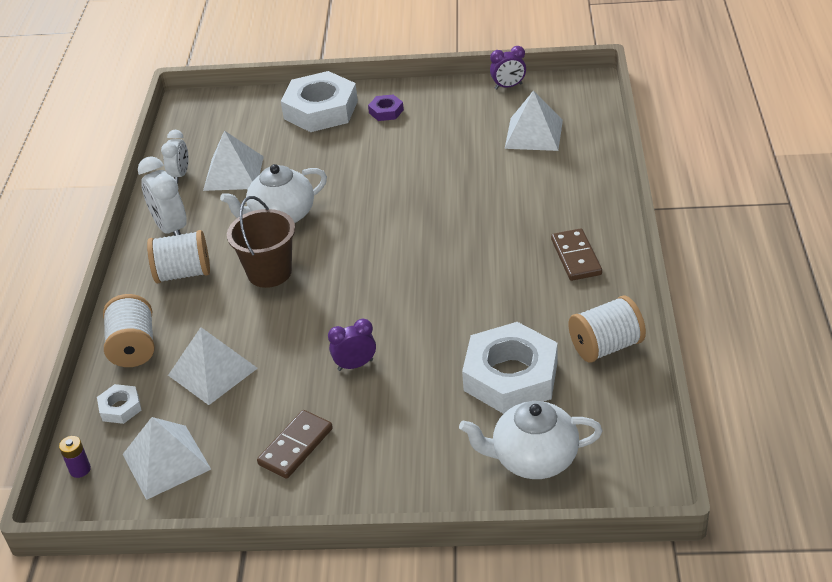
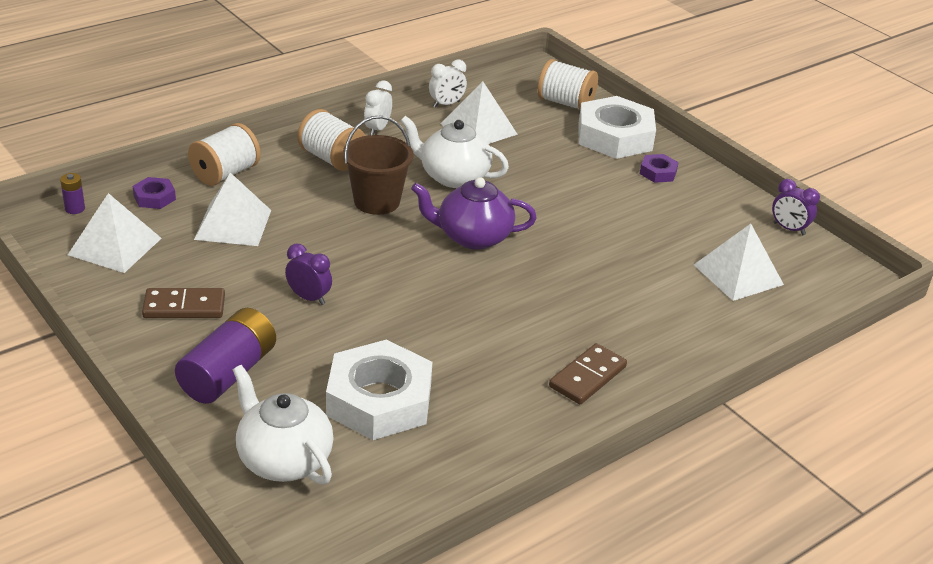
camera: 45 degrees right, 5 degrees down
white nut [97,384,141,424] -> purple nut [133,177,176,209]
white clock [138,156,187,236] -> white clock [364,80,392,135], size x0.64
white spool [569,295,646,363] -> white spool moved to [537,59,598,110]
none -> purple battery [175,308,276,404]
none -> purple teapot [411,177,537,250]

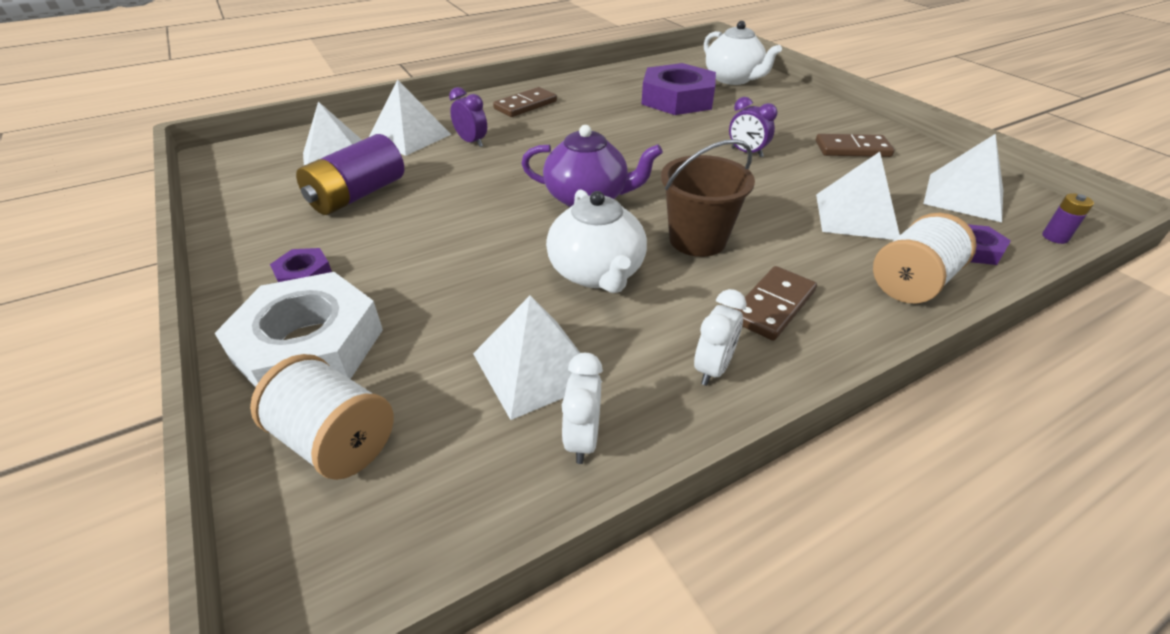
camera: 170 degrees left, 5 degrees up
purple battery [175,308,276,404] -> purple battery moved to [296,134,404,215]
white spool [297,109,365,171] -> brown domino [734,266,817,341]
white nut [326,340,432,440] -> purple nut [641,63,716,115]
white teapot [400,116,509,188] -> white teapot turned 45 degrees clockwise [546,190,647,293]
white clock [429,60,467,108] -> white clock turned 60 degrees counterclockwise [562,353,603,464]
purple clock [772,179,820,235] -> purple clock moved to [449,87,487,147]
none -> white pyramid [369,79,451,156]

